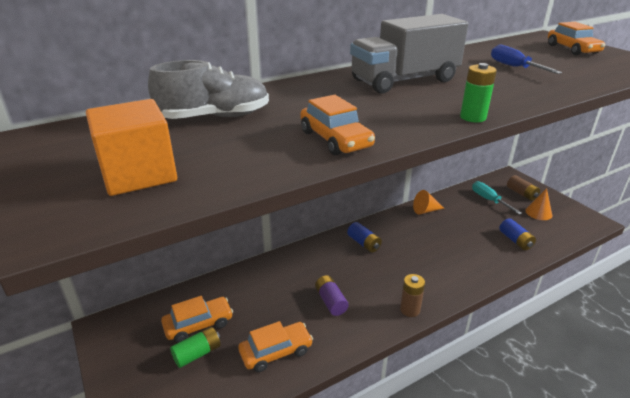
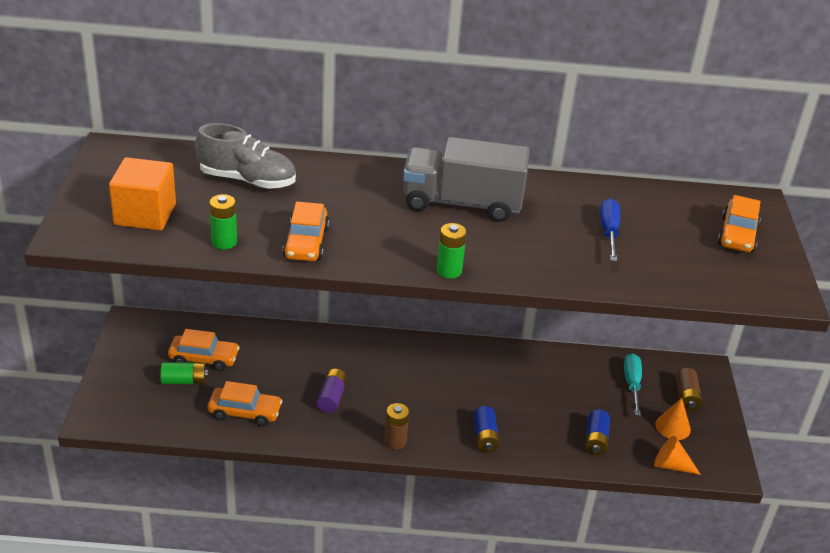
camera: 30 degrees right, 5 degrees up
blue battery [347,222,382,253] -> blue battery moved to [473,406,500,452]
orange cone [413,190,444,215] -> orange cone moved to [654,436,701,475]
none -> green battery [209,194,237,250]

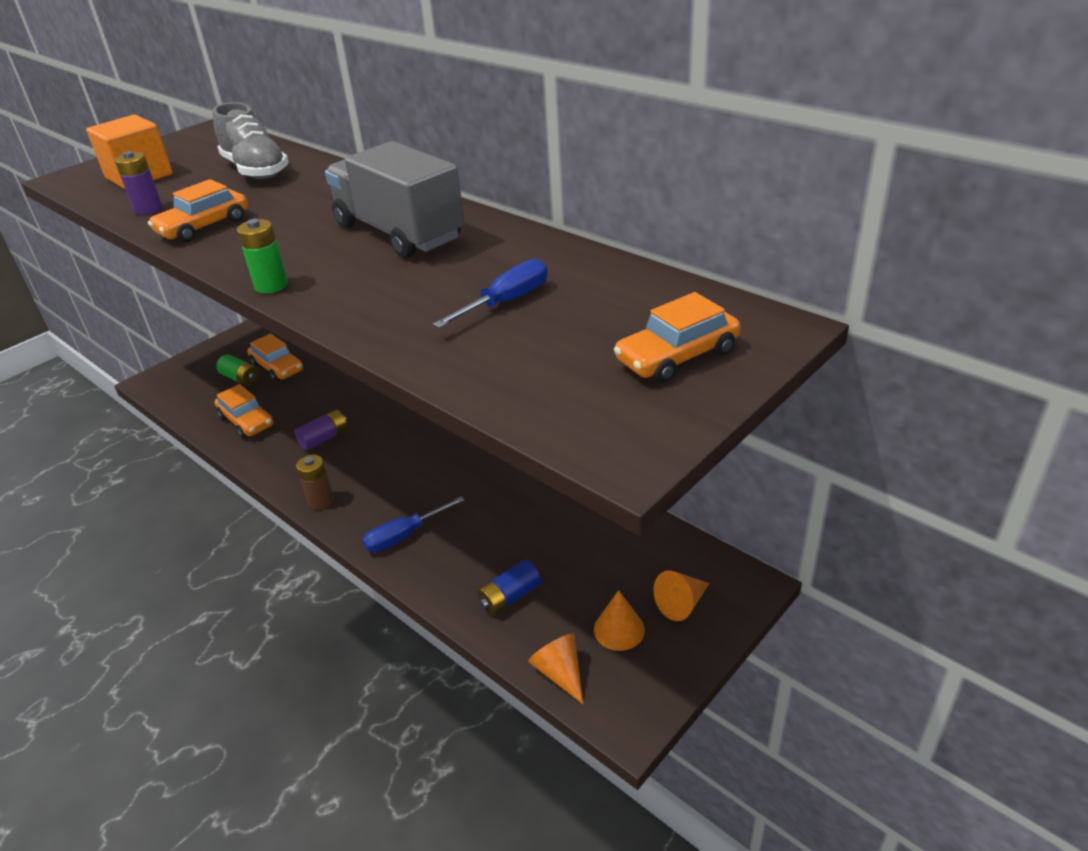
camera: 45 degrees right, 0 degrees up
green battery [209,194,237,250] -> purple battery [115,151,162,215]
blue battery [473,406,500,452] -> blue screwdriver [362,496,465,552]
turquoise screwdriver [624,353,642,416] -> none
brown battery [676,368,702,411] -> orange cone [653,570,710,621]

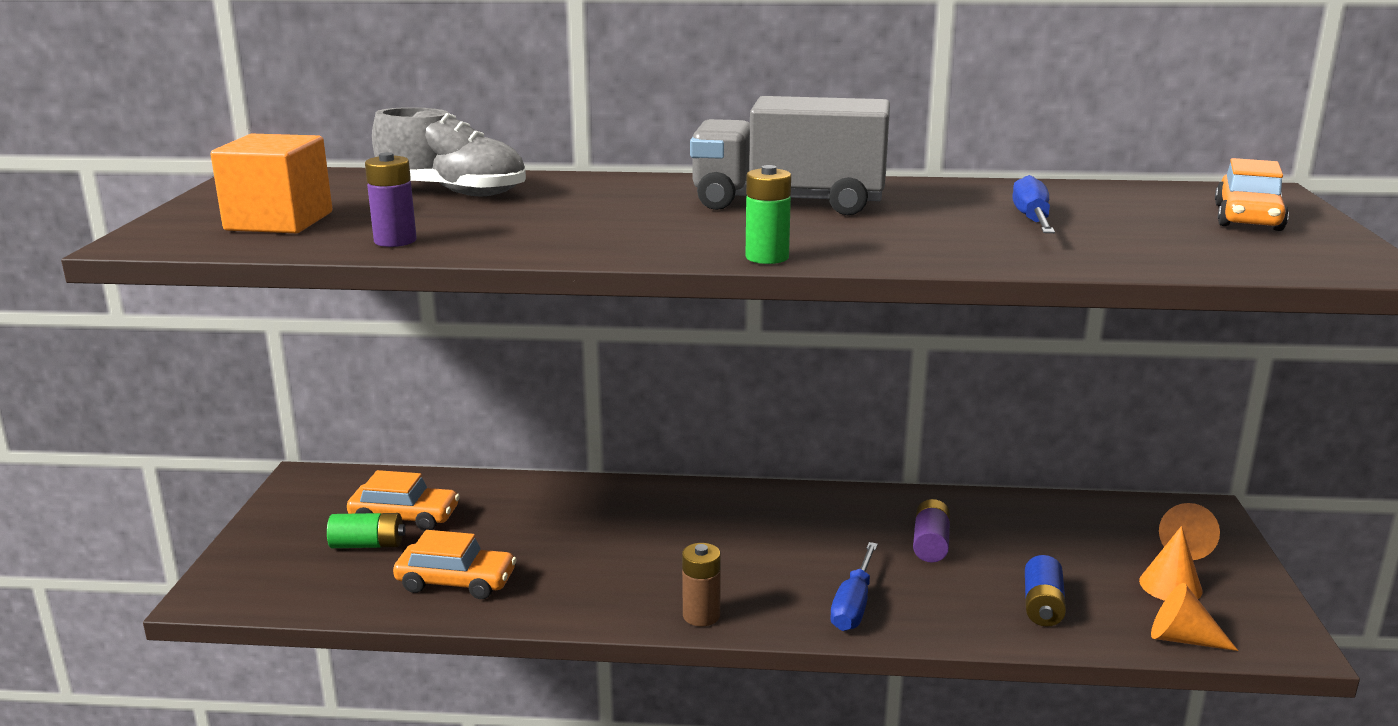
camera: 40 degrees left, 15 degrees down
orange car [148,179,248,243] -> none
purple battery [295,409,348,450] -> purple battery moved to [913,499,950,562]

